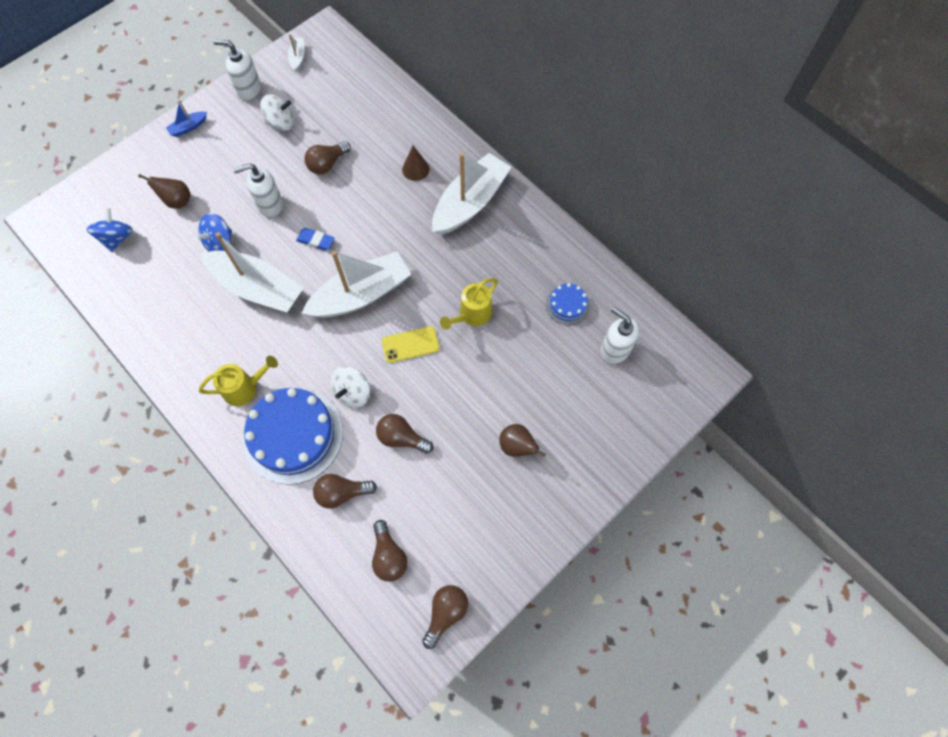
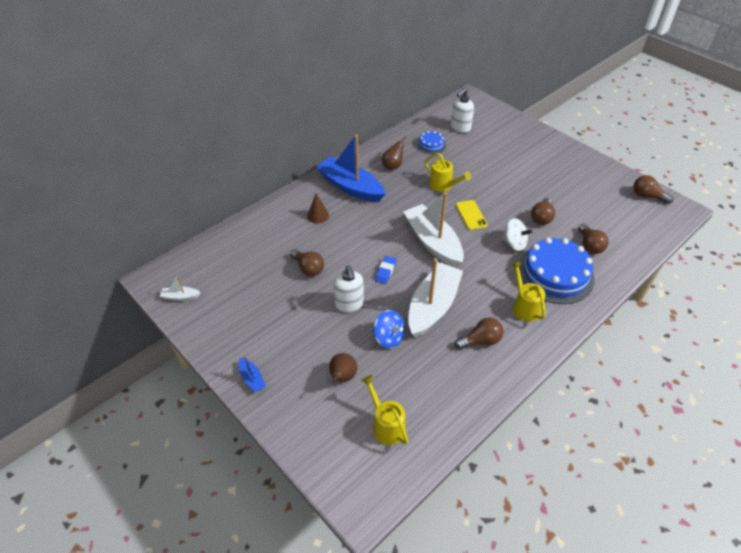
camera: 90 degrees left, 20 degrees down
blue spinning top [86,208,133,252] -> yellow watering can [361,375,409,445]
white soap dispenser [214,40,261,101] -> none
white spinning top [260,94,294,131] -> none
brown light bulb [372,520,408,582] -> brown light bulb moved to [455,318,503,349]
white boat [432,153,511,235] -> blue boat [316,134,385,202]
brown pear [499,424,546,457] -> brown pear moved to [382,137,406,170]

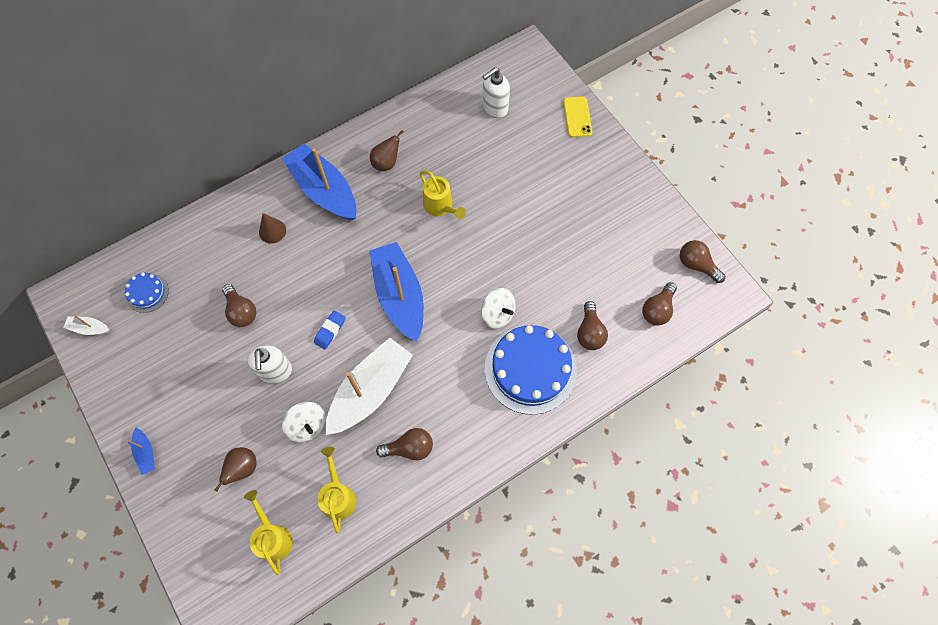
camera: 10 degrees right, 20 degrees up
blue spinning top [373,310,405,349] -> white spinning top [282,402,326,442]
white boat [403,192,464,268] -> blue boat [370,242,424,342]
blue cake [417,131,446,154] -> blue cake moved to [125,273,169,313]
yellow phone [456,200,488,230] -> yellow phone moved to [563,96,592,137]
yellow watering can [511,261,545,322] -> yellow watering can moved to [317,447,356,533]
brown light bulb [531,198,555,225] -> brown light bulb moved to [642,282,677,326]

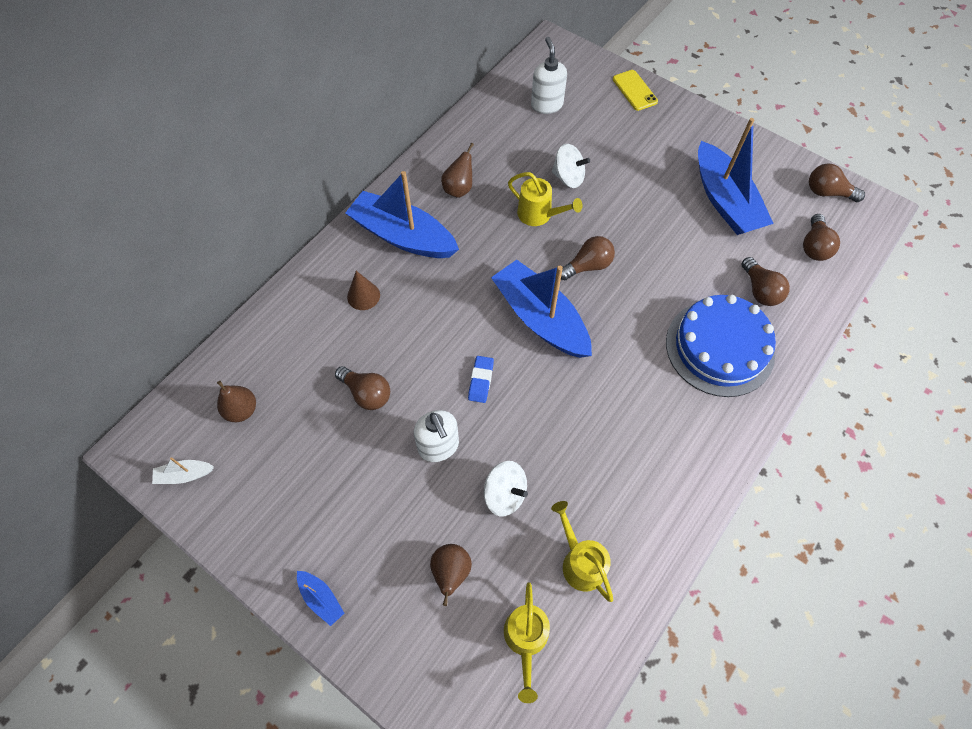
camera: 20 degrees left, 5 degrees down
blue cake [125,273,169,313] -> brown pear [217,381,256,422]
yellow watering can [244,490,293,575] -> yellow watering can turned 135 degrees counterclockwise [504,582,550,703]
white boat [326,338,413,435] -> none
brown light bulb [376,428,433,460] -> brown light bulb moved to [561,236,615,280]
white spinning top [481,288,516,329] -> white spinning top moved to [552,144,590,188]
white soap dispenser [482,67,510,118] -> white soap dispenser turned 135 degrees clockwise [531,37,567,114]
none -> blue boat [698,118,774,235]

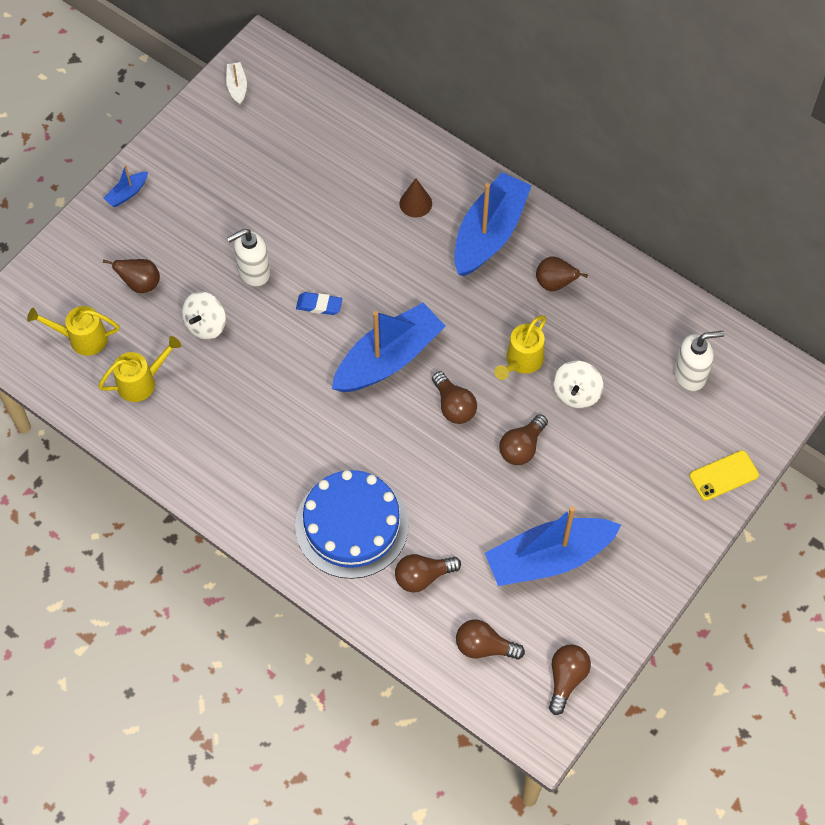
camera: 90 degrees right, 0 degrees up
brown pear [217,381,256,422] -> none
brown light bulb [335,366,390,410] -> brown light bulb moved to [499,414,548,465]

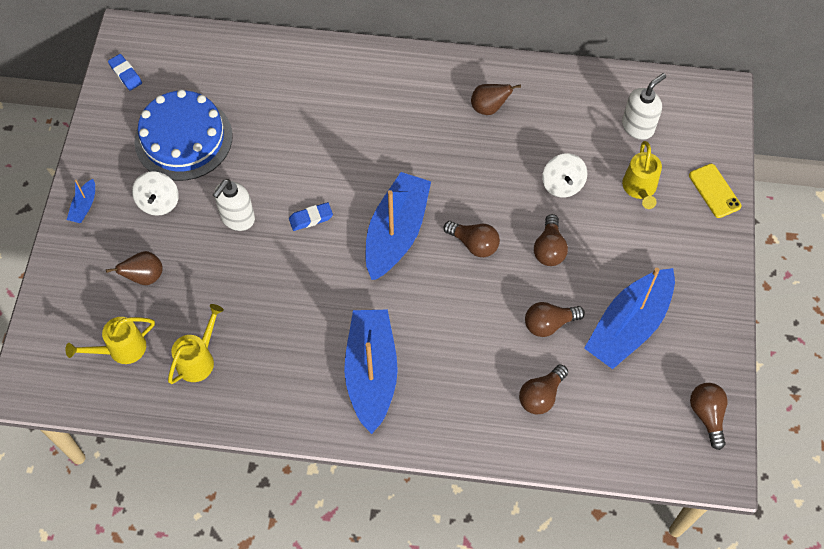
camera: 30 degrees left, 0 degrees up
white spinning top [182,292,226,340] -> white spinning top moved to [132,171,179,216]
white boat [226,62,247,105] -> blue eraser [108,54,142,90]
blue cake [295,470,409,579] -> blue cake moved to [135,89,233,181]
brown cone [399,178,432,217] -> none
blue boat [454,172,532,276] -> blue boat moved to [344,310,398,434]
brown light bulb [456,619,525,660] -> brown light bulb moved to [525,302,585,337]
yellow watering can [494,315,546,380] -> yellow watering can moved to [622,141,662,209]
yellow phone [689,450,759,501] -> yellow phone turned 60 degrees counterclockwise [689,164,741,218]

